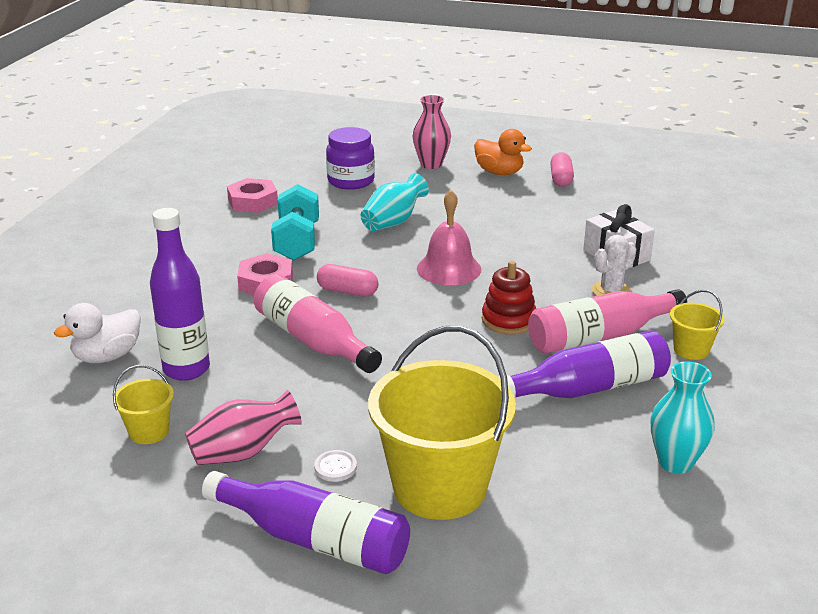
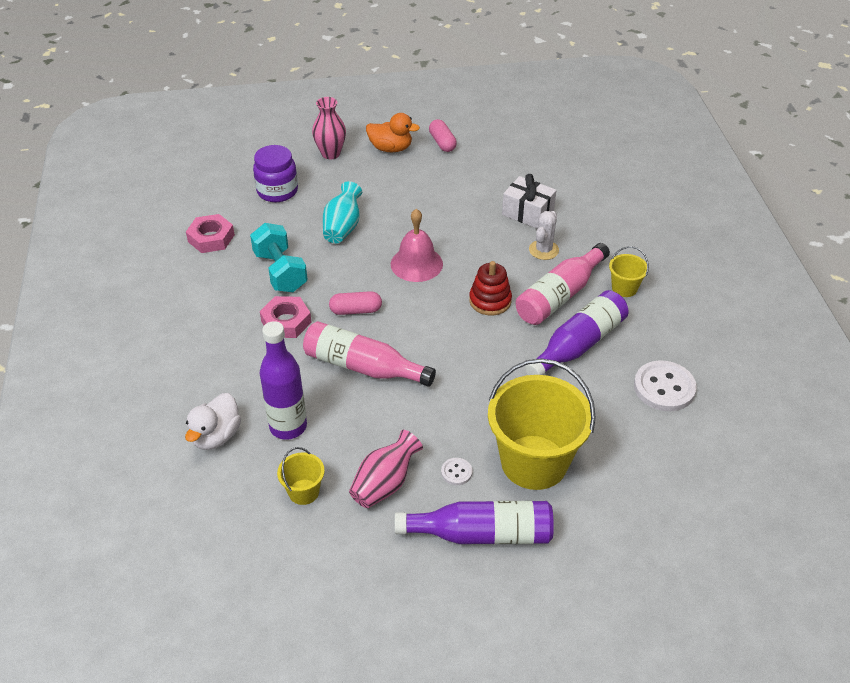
camera: 25 degrees left, 15 degrees up
turquoise vase [650,361,715,474] -> white button [634,360,697,411]

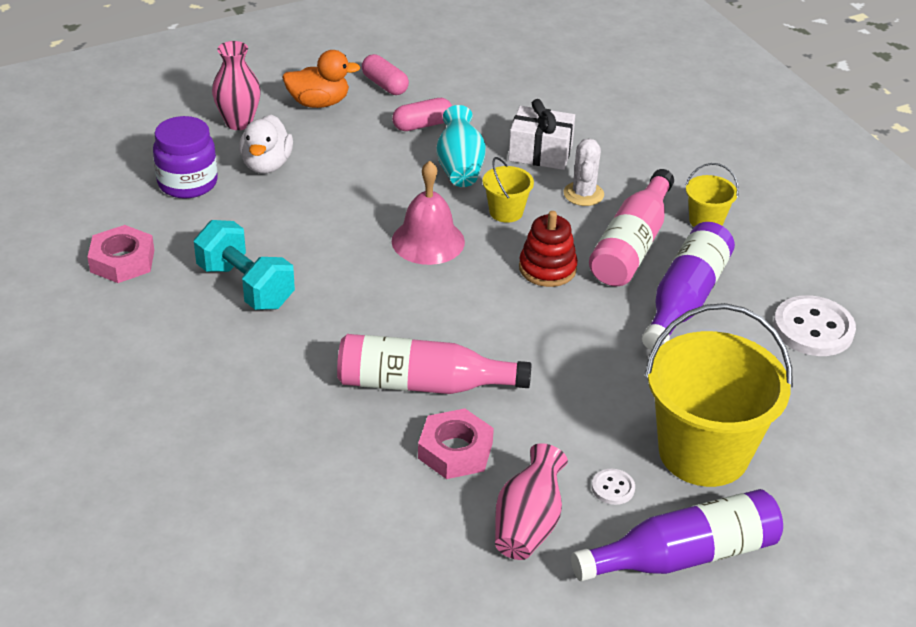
camera: 20 degrees left, 5 degrees down
white duck [185,393,241,450] -> white duck moved to [239,115,293,174]
pink nut [260,296,312,338] -> pink nut moved to [418,408,494,479]
purple bottle [260,321,307,440] -> none
yellow bucket [277,447,325,505] -> yellow bucket moved to [482,157,534,223]
turquoise vase [323,181,362,243] -> turquoise vase moved to [436,105,486,187]
pink capsule [329,291,382,315] -> pink capsule moved to [392,98,452,131]

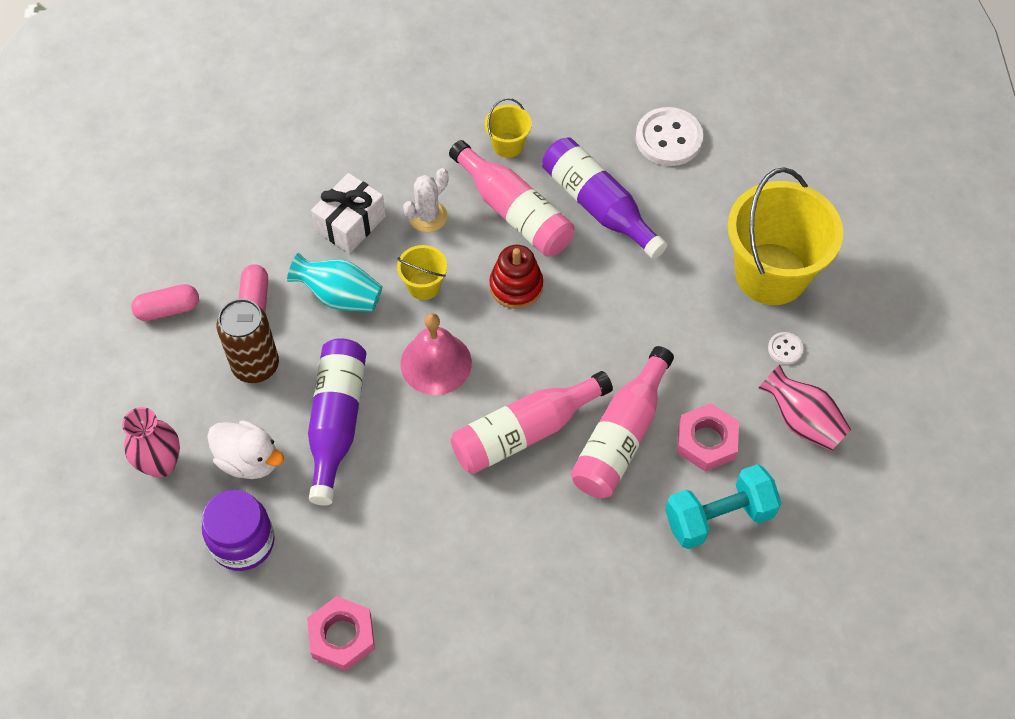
camera: 65 degrees left, 20 degrees up
turquoise dumbbell [194,220,295,310] -> turquoise dumbbell moved to [665,464,781,549]
orange duck [282,50,360,108] -> none
white cactus [563,138,604,206] -> white cactus turned 75 degrees counterclockwise [403,168,448,232]
purple bottle [571,489,783,581] -> purple bottle moved to [308,338,366,505]
none -> brown can [217,299,279,383]
none -> pink bottle [451,371,613,474]

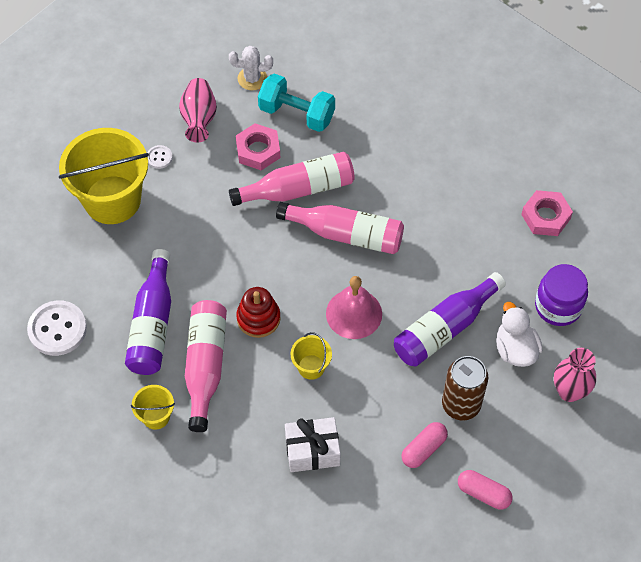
camera: 135 degrees left, 0 degrees up
turquoise vase [287,253,382,312] -> none
white cactus [403,168,448,232] -> white cactus moved to [229,46,273,91]

